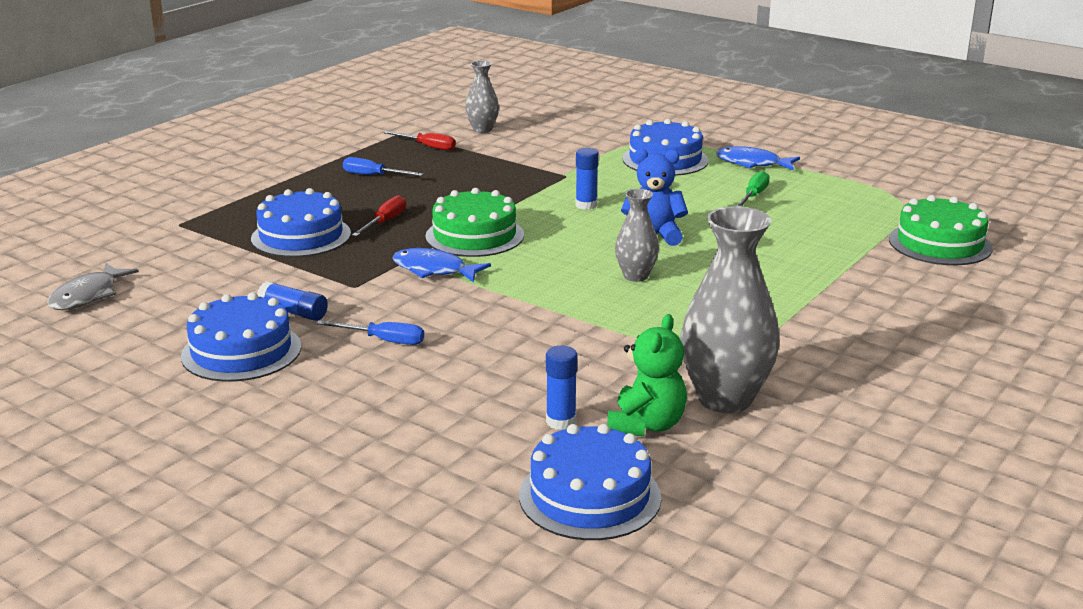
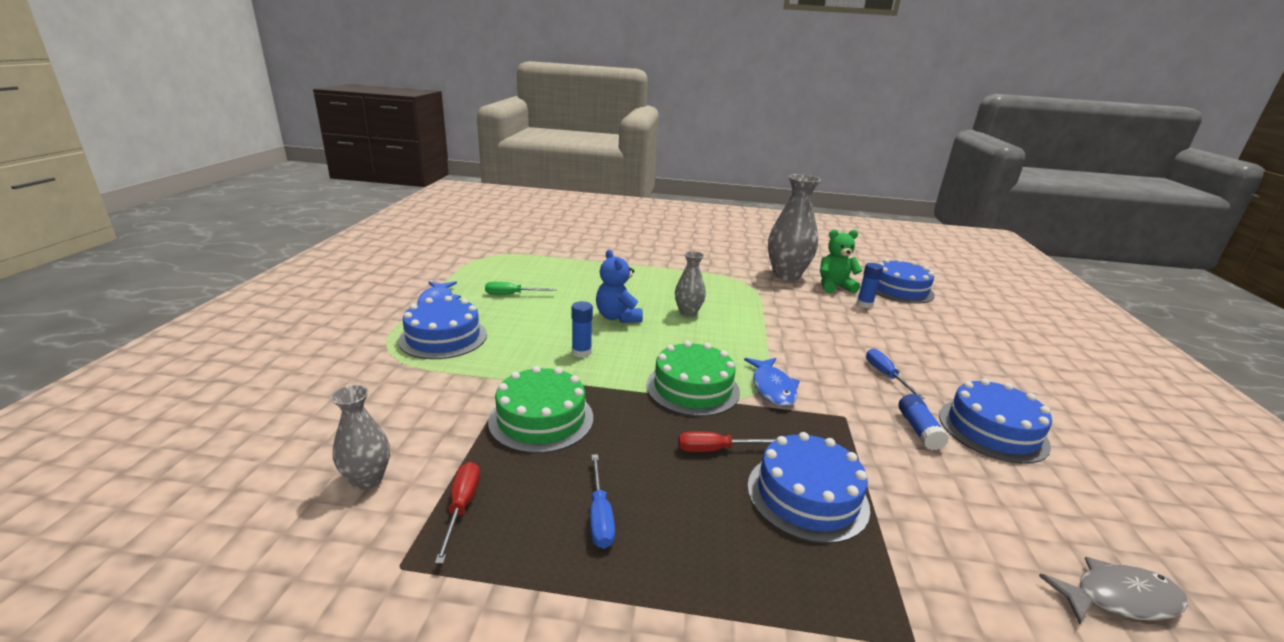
camera: 120 degrees left, 0 degrees up
green cake [889,195,993,265] -> green cake moved to [488,366,593,453]

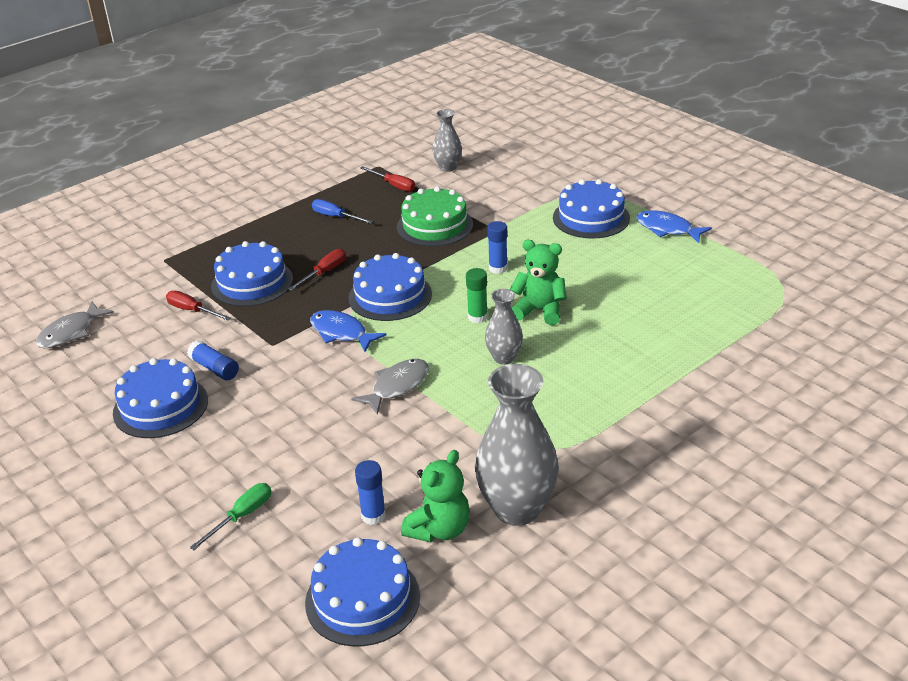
camera: 135 degrees right, 10 degrees up
green screwdriver [485,282,556,295] -> green screwdriver moved to [190,483,271,550]
blue teddy bear [596,250,643,323] -> green teddy bear [510,240,567,325]
green cake [646,341,740,416] -> blue cake [348,253,432,321]
blue screwdriver [866,348,925,399] -> none
none -> red screwdriver [166,291,231,320]
none -> grey fish [351,359,429,415]
none -> green glue stick [466,268,488,323]

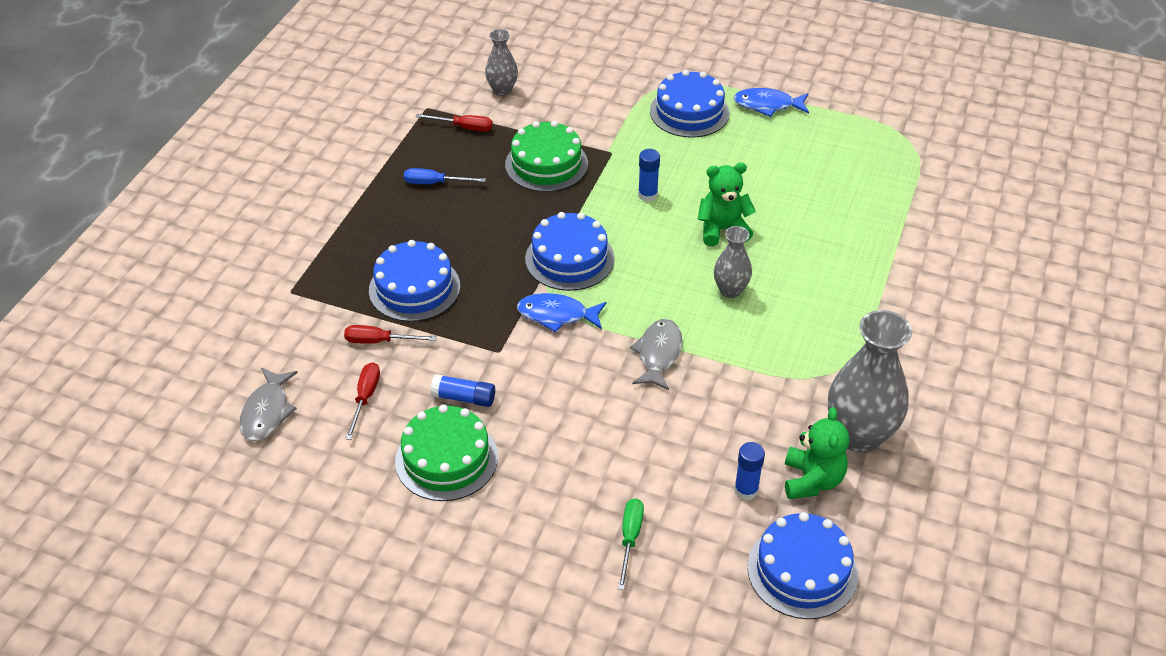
camera: 30 degrees left, 10 degrees up
blue cake [113,358,208,438] -> green cake [395,405,498,501]
red screwdriver [288,249,346,291] -> red screwdriver moved to [345,362,380,440]
green glue stick [466,268,488,323] -> none

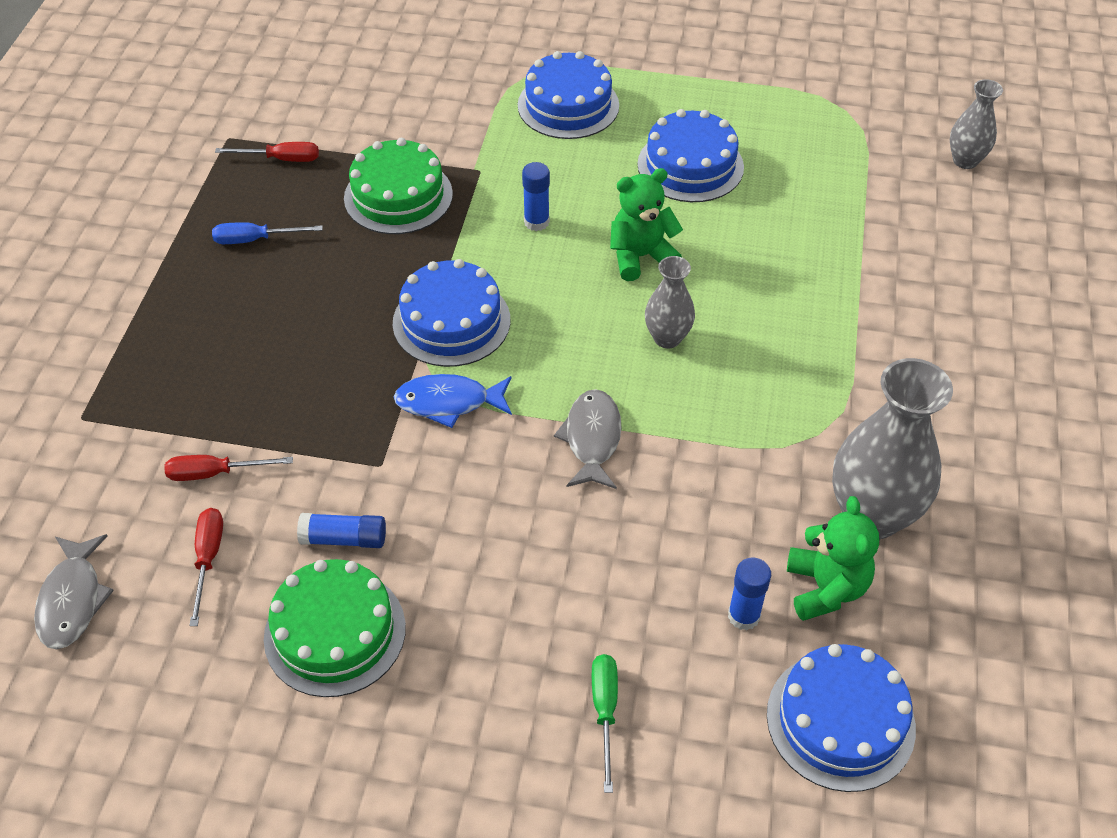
camera: 10 degrees left, 5 degrees up
blue cake [369,240,460,322] -> blue cake moved to [637,109,744,202]
grey vase [485,29,518,96] -> grey vase moved to [950,79,1003,169]
blue fish [733,88,809,117] -> none

